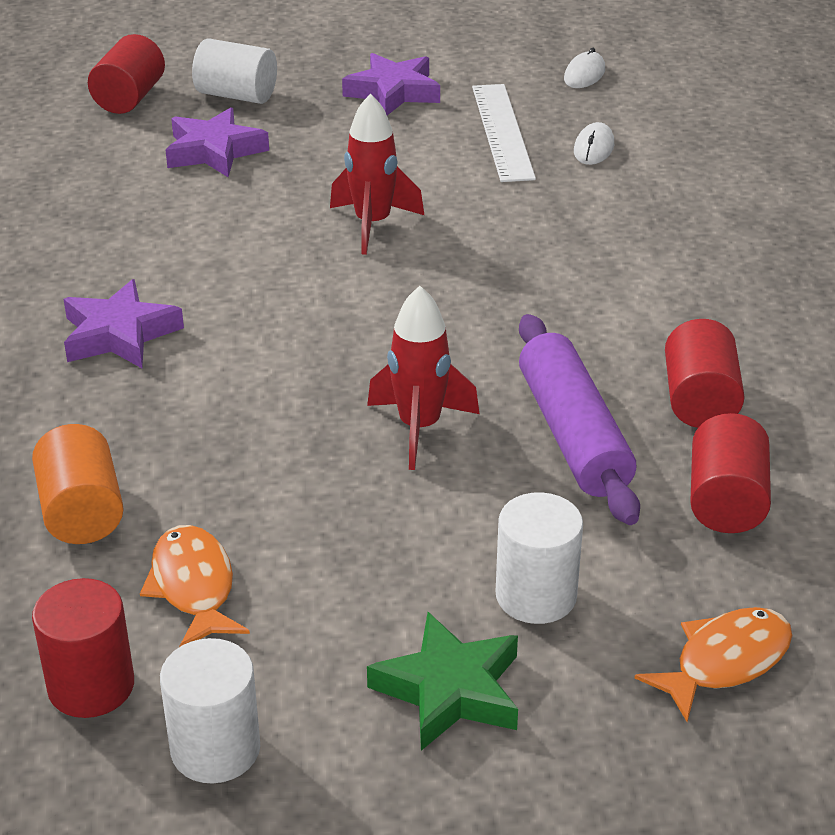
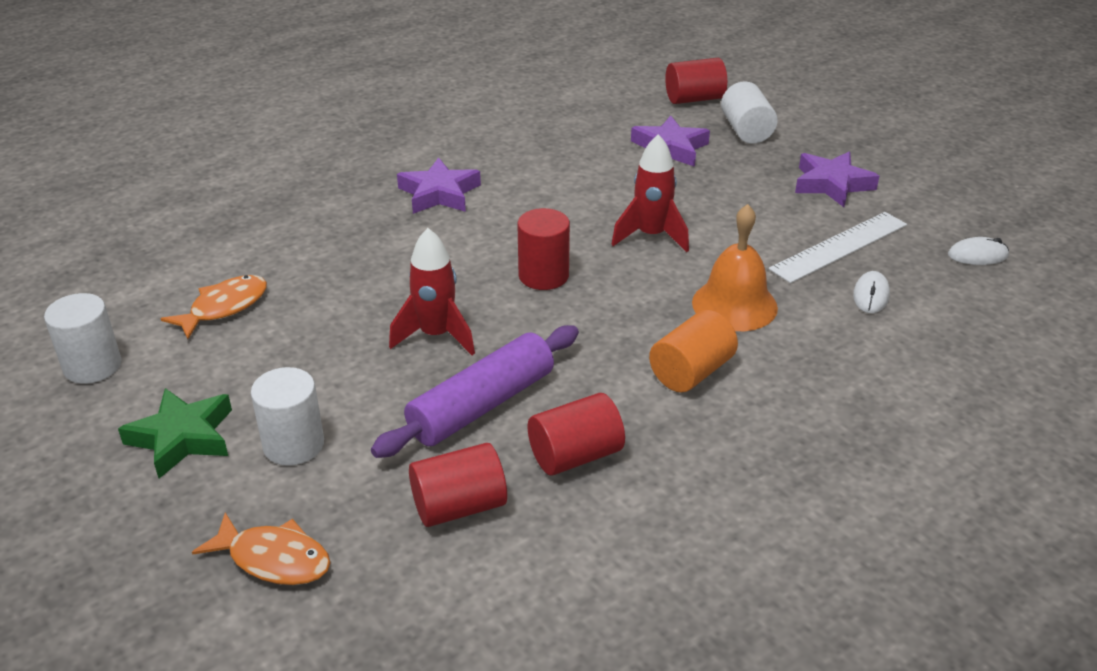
camera: 60 degrees right, 0 degrees up
orange cylinder [32,424,123,544] -> orange cylinder moved to [649,310,738,393]
red cylinder [32,578,134,718] -> red cylinder moved to [517,208,570,290]
white mouse [574,122,614,165] -> white mouse turned 60 degrees counterclockwise [853,271,890,313]
none -> orange bell [692,204,778,331]

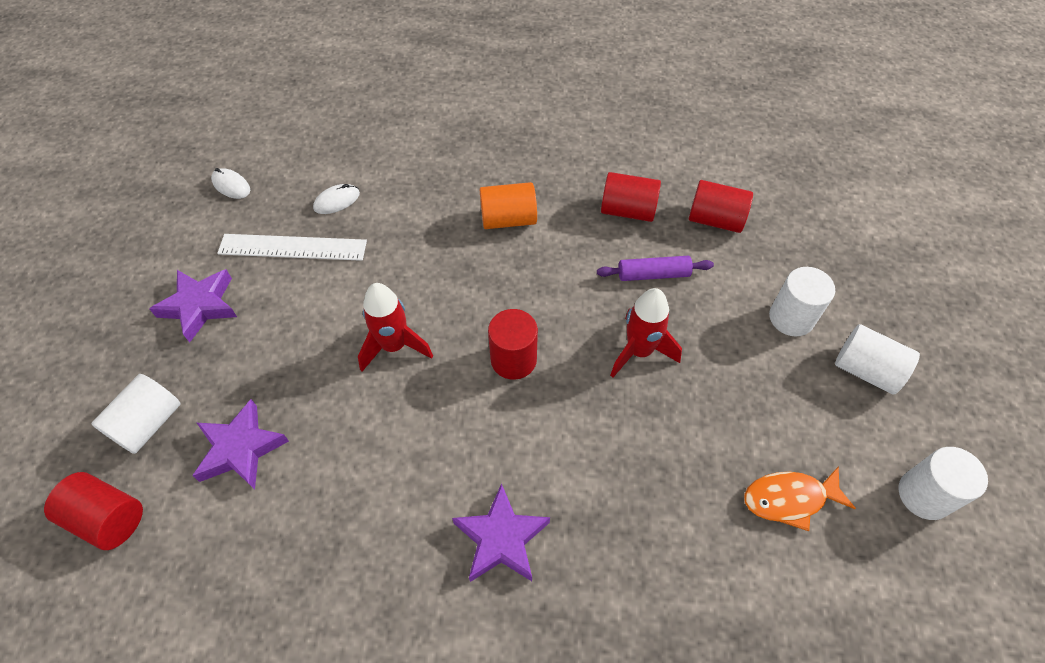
camera: 140 degrees left, 20 degrees up
green star [118,388,232,478] -> white cylinder [835,324,920,394]
orange fish [192,512,330,585] -> none
purple rolling pin [371,325,579,458] -> purple rolling pin [597,256,714,281], size x0.60
orange bell [692,204,778,331] -> none

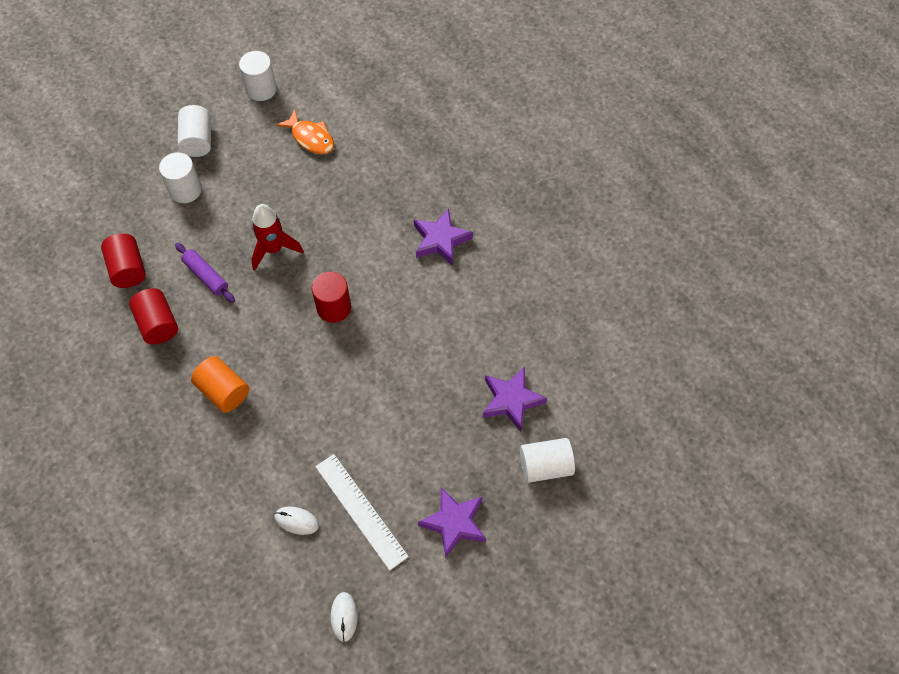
camera: 130 degrees left, 5 degrees up
red cylinder [44,472,143,550] -> none
red rocket [358,283,433,372] -> none

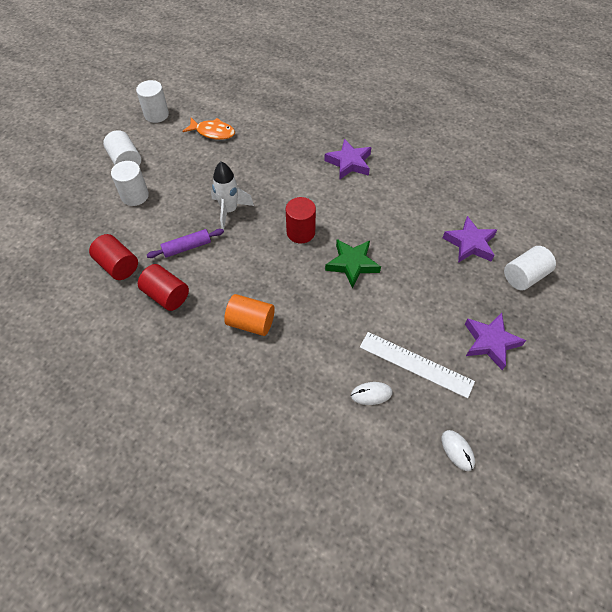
camera: 25 degrees left, 5 degrees down
purple rolling pin [175,243,235,303] -> purple rolling pin turned 45 degrees counterclockwise [147,229,224,258]
red rocket [251,204,304,271] -> white rocket [211,162,254,230]
none -> green star [325,239,381,288]

